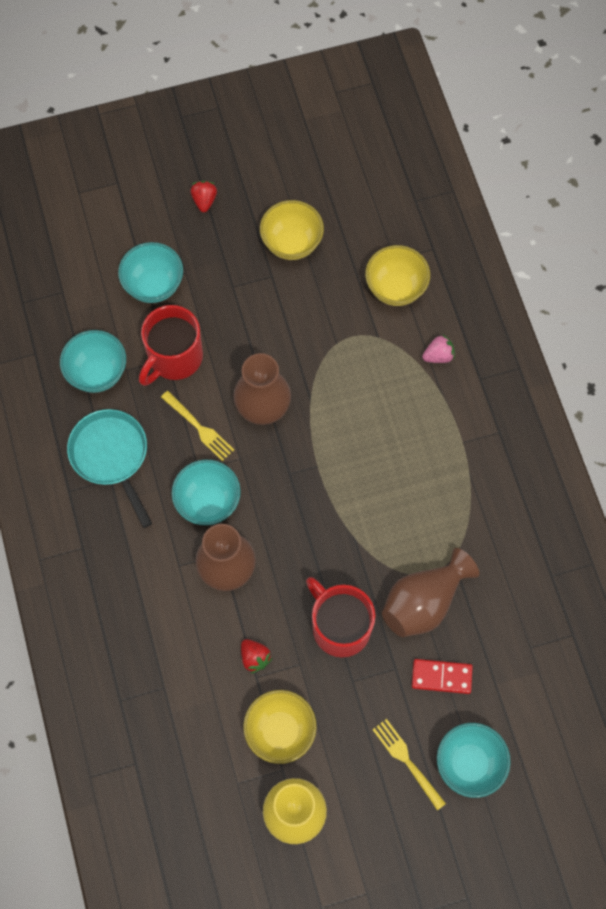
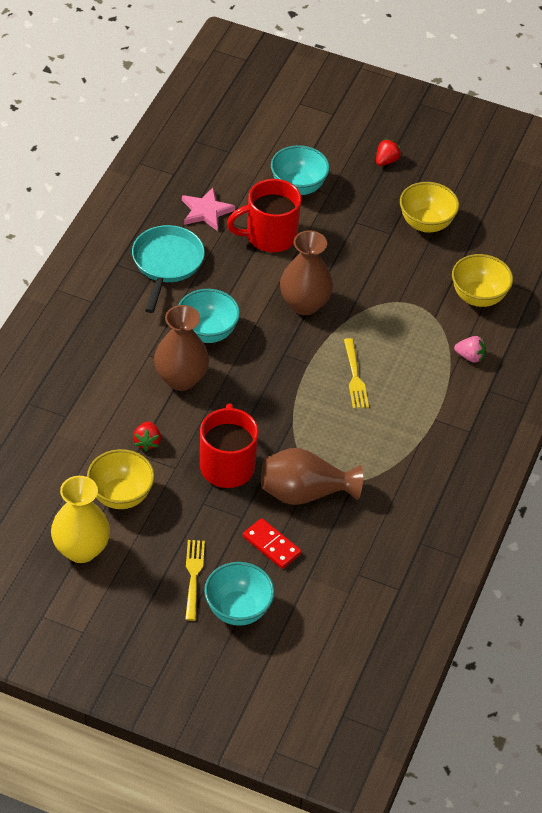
camera: 35 degrees right, 20 degrees down
turquoise bowl [60,330,126,393] -> pink star [182,188,235,231]
yellow fork [161,391,234,461] -> yellow fork moved to [344,338,369,409]

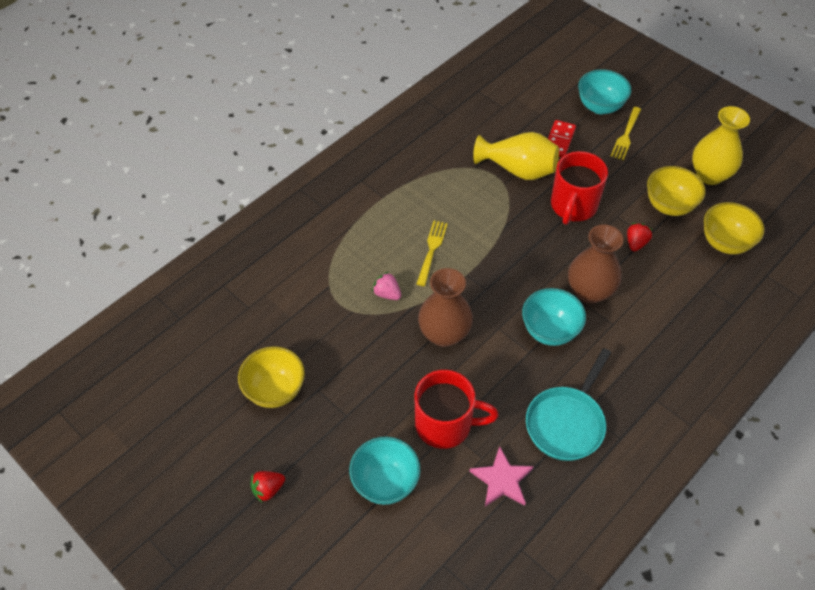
camera: 155 degrees left, 5 degrees up
red domino [243,518,301,569] -> red domino turned 45 degrees clockwise [548,120,576,158]
brown vase [261,448,363,505] -> yellow vase [473,132,559,180]
yellow bowl [452,254,513,307] -> yellow bowl moved to [704,202,764,254]
pink strawberry [454,336,486,362] -> pink strawberry moved to [372,272,401,300]

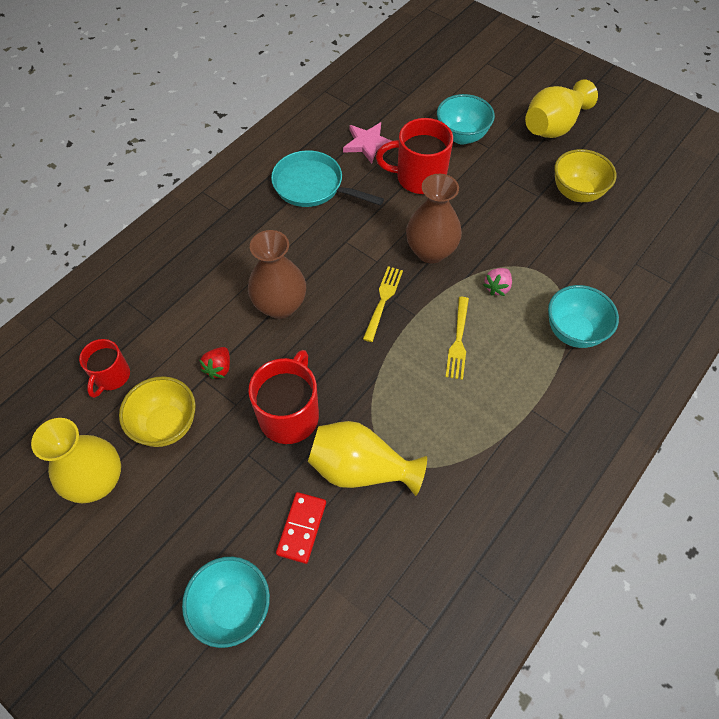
camera: 175 degrees right, 5 degrees up
red strawberry [250,471,285,502] -> yellow vase [525,79,598,138]
pink strawberry [372,272,401,300] -> pink strawberry turned 90 degrees clockwise [483,268,512,296]
turquoise bowl [522,288,586,346] -> turquoise bowl moved to [548,285,619,348]
turquoise pan [526,348,611,461] -> turquoise pan turned 90 degrees counterclockwise [271,150,384,207]
yellow fork [611,107,641,160] -> yellow fork moved to [363,266,403,342]
yellow bowl [704,202,764,254] -> red mug [79,339,130,398]

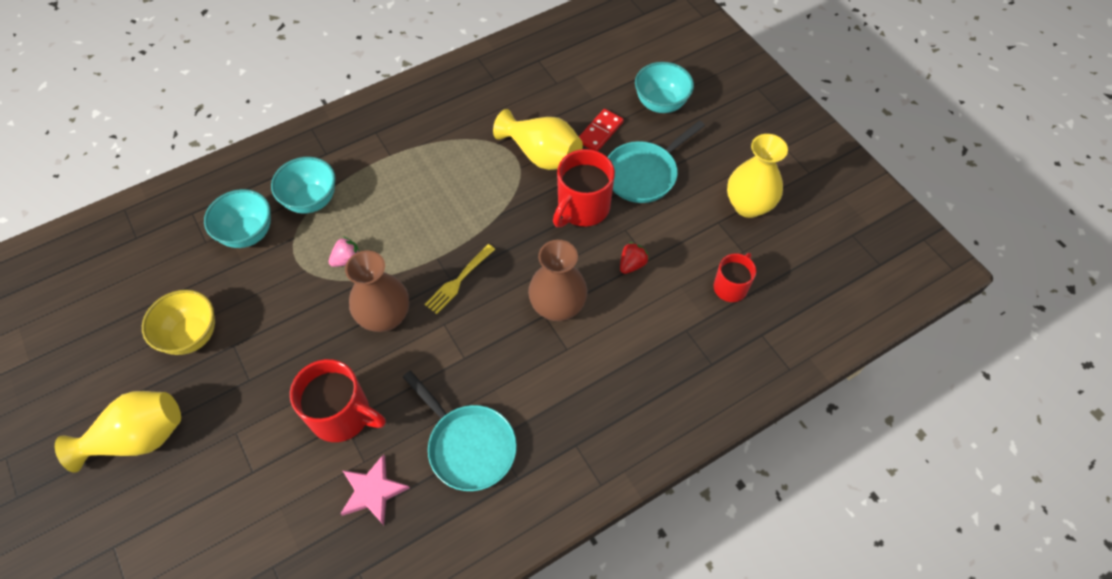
camera: 160 degrees left, 0 degrees up
yellow bowl [119,376,196,447] -> none
turquoise bowl [437,94,495,144] -> turquoise bowl moved to [204,189,271,248]
yellow fork [446,297,469,380] -> none
none -> turquoise pan [608,120,705,203]

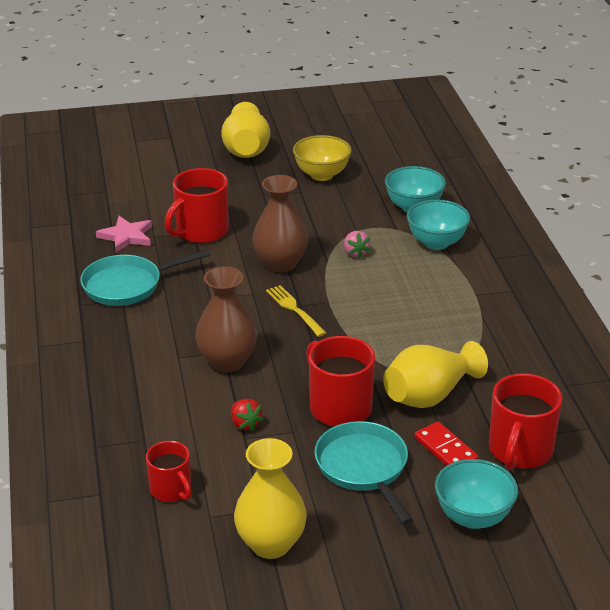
camera: 110 degrees right, 25 degrees down
none -> red mug [489,373,562,470]

